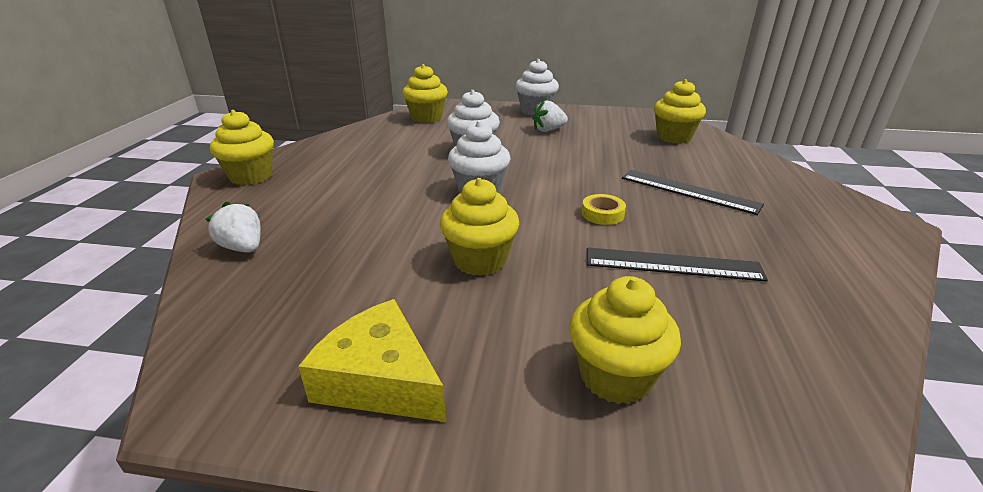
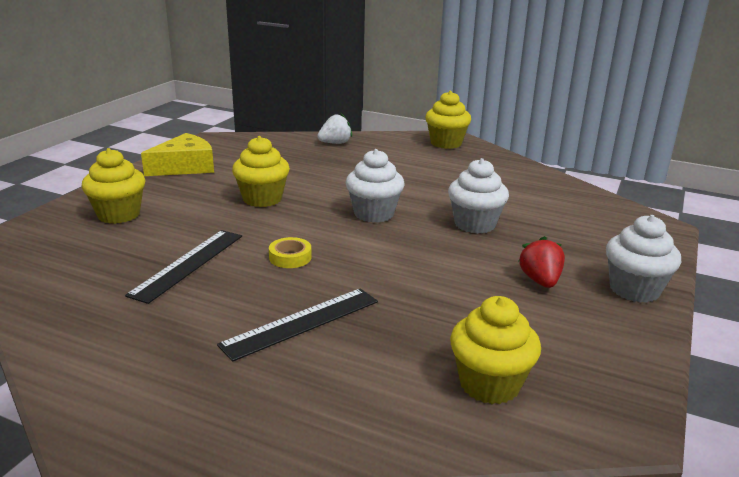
camera: 105 degrees right, 5 degrees down
yellow cupcake [402,64,448,123] -> none
white strawberry [532,100,568,132] -> red strawberry [518,236,565,288]

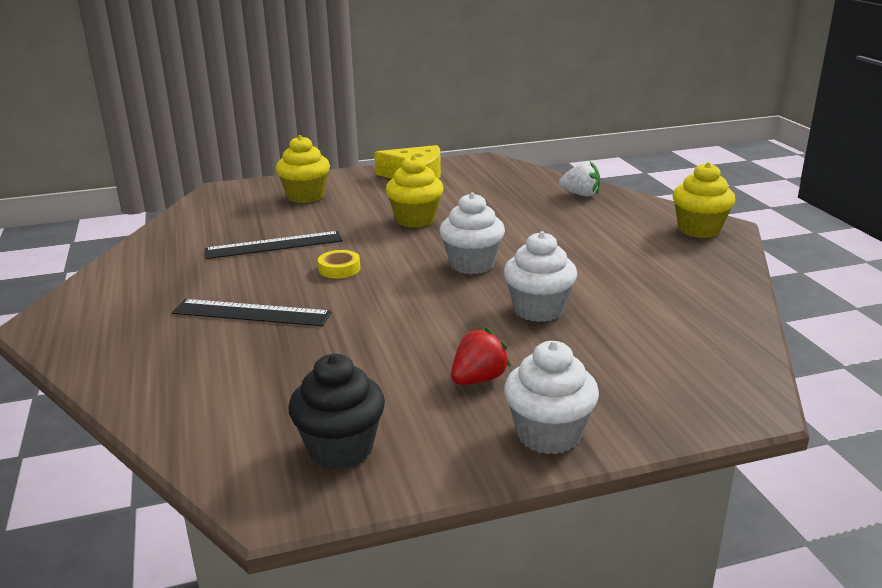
camera: 50 degrees right, 0 degrees up
yellow cupcake [450,296,541,404] -> none
none -> black cupcake [288,354,385,469]

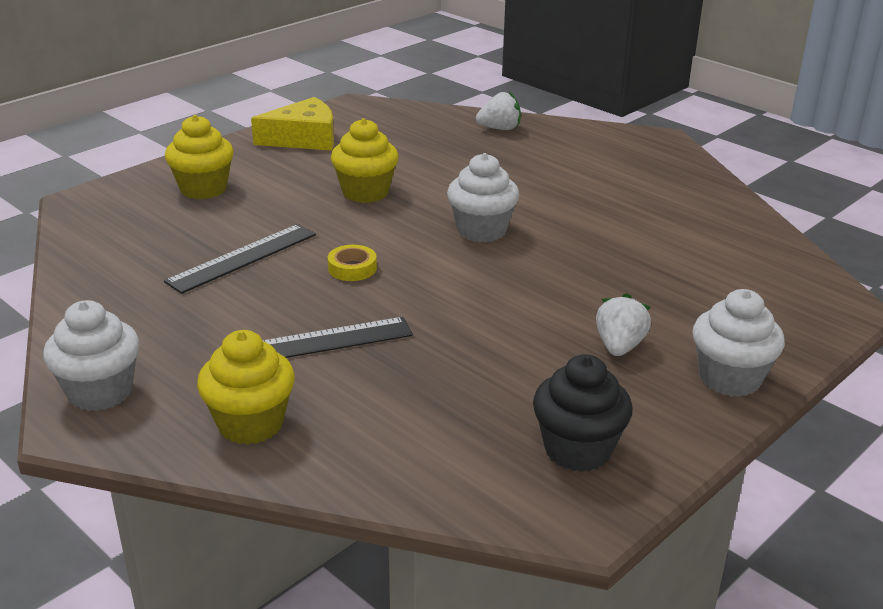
camera: 30 degrees left, 5 degrees up
red strawberry [451,328,511,385] -> white strawberry [596,293,651,356]
white cupcake [504,231,577,322] -> white cupcake moved to [43,300,140,411]
yellow cupcake [673,162,736,238] -> yellow cupcake moved to [197,330,295,445]

